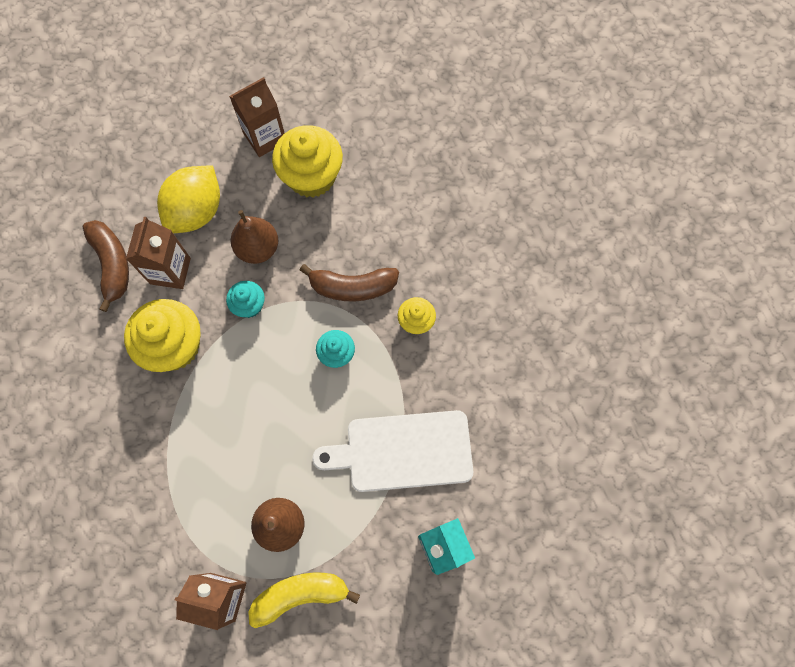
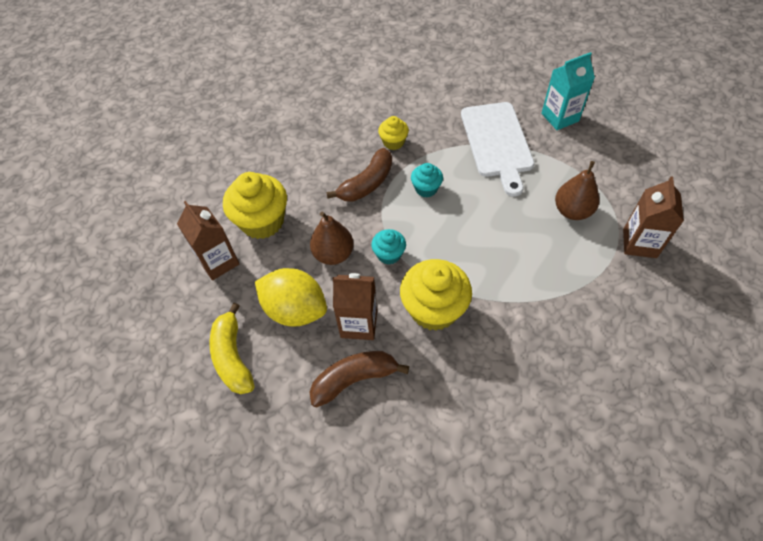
camera: 90 degrees left, 15 degrees down
yellow banana [248,573,360,628] -> yellow banana moved to [210,303,255,394]
brown banana [300,264,399,302] -> brown banana turned 45 degrees clockwise [326,148,392,202]

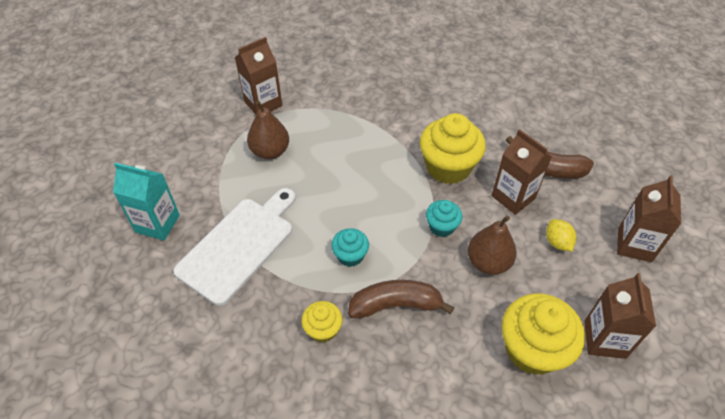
camera: 140 degrees left, 5 degrees down
yellow banana [210,303,255,394] -> brown carton [617,175,681,262]
yellow lemon [255,268,327,327] -> yellow lemon [546,219,576,251], size x0.48

